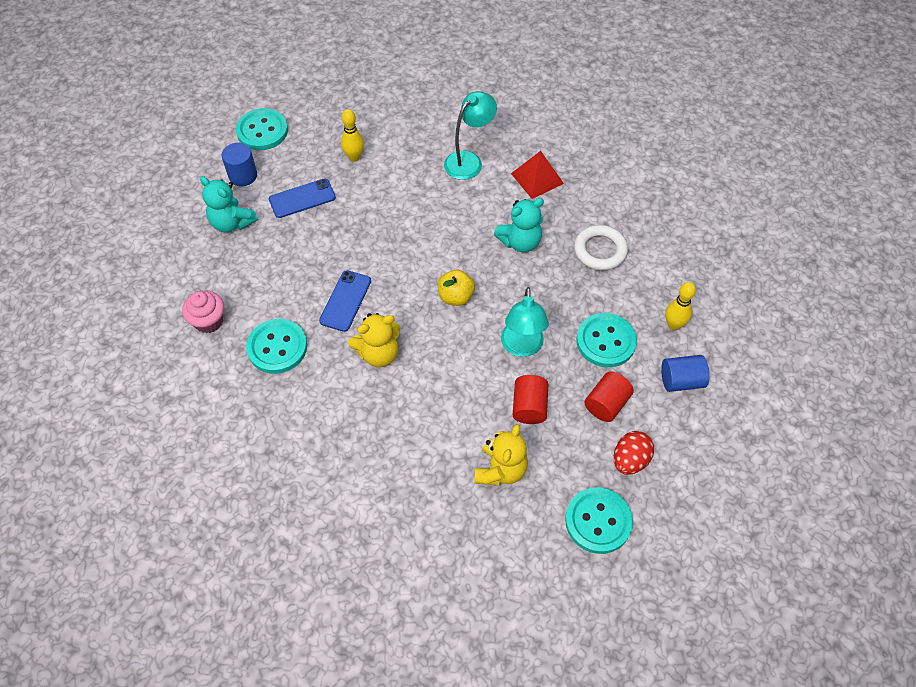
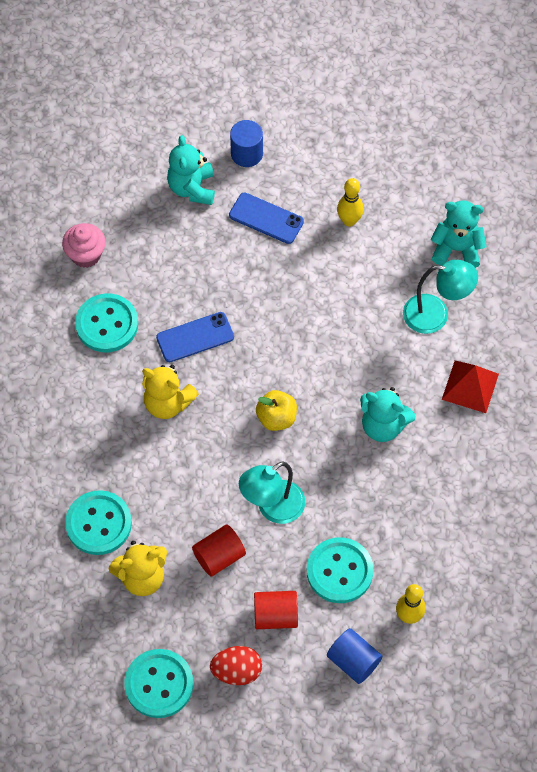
camera: 50 degrees right, 5 degrees up
turquoise button [236,108,288,150] -> turquoise button moved to [65,490,132,555]
white ring [574,225,628,271] -> none
none -> turquoise teddy bear [431,200,486,268]

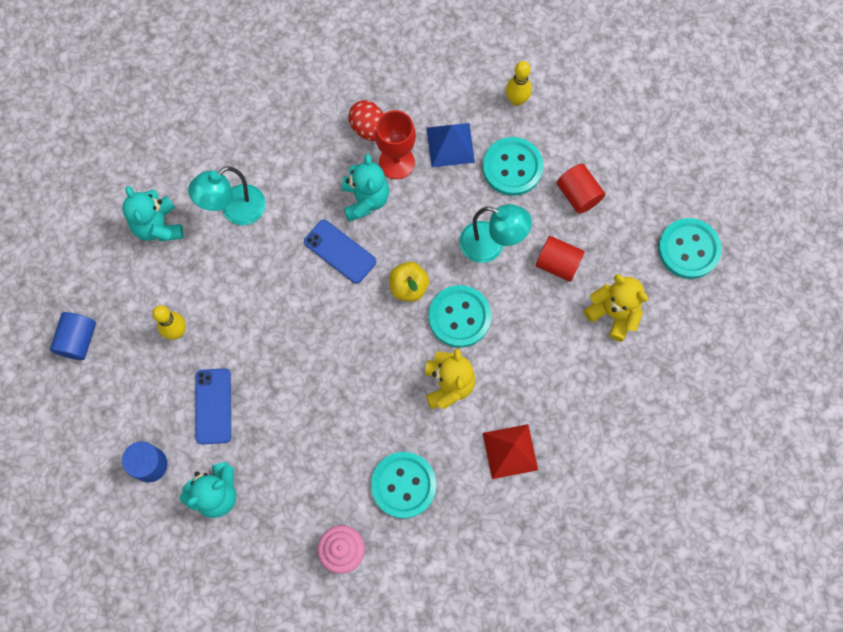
camera: 120 degrees left, 10 degrees up
turquoise button [65,490,132,555] -> turquoise button moved to [428,285,491,348]
blue phone [156,312,234,362] -> blue phone moved to [304,220,376,284]
red egg [210,646,262,685] -> red egg moved to [348,100,383,141]
blue cylinder [327,628,382,684] -> blue cylinder moved to [50,312,96,360]
turquoise lamp [403,260,478,334] -> turquoise lamp turned 105 degrees counterclockwise [188,166,266,225]
red pyramid [442,360,499,413] -> red pyramid moved to [483,424,538,479]
none -> red goblet [375,110,416,179]
none -> blue pyramid [427,123,475,167]

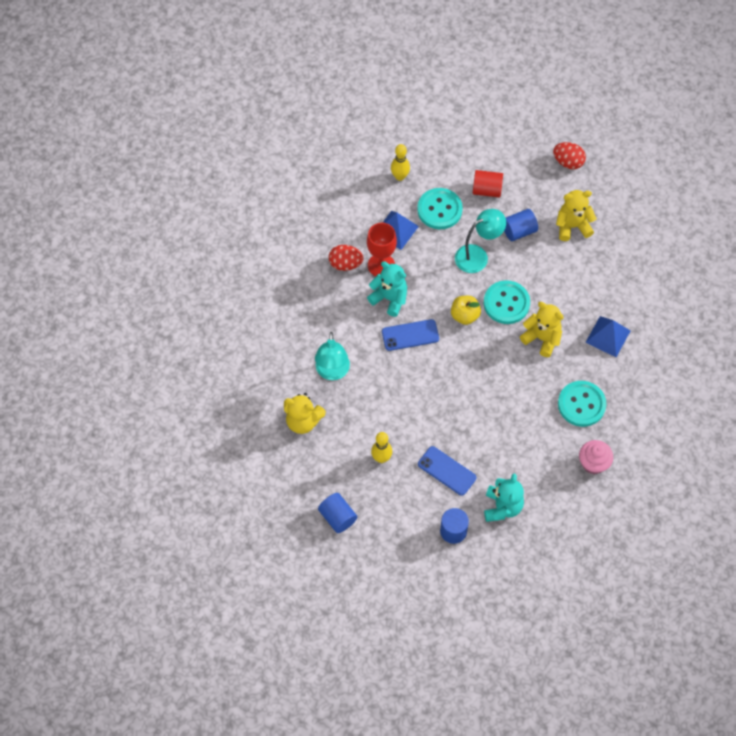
camera: 50 degrees left, 10 degrees down
turquoise teddy bear [122,186,183,241] -> yellow teddy bear [284,393,326,434]
red pyramid [483,424,538,479] -> blue pyramid [585,316,630,357]
red cylinder [536,236,585,282] -> blue cylinder [504,209,538,241]
turquoise button [658,218,722,279] -> red egg [553,142,586,169]

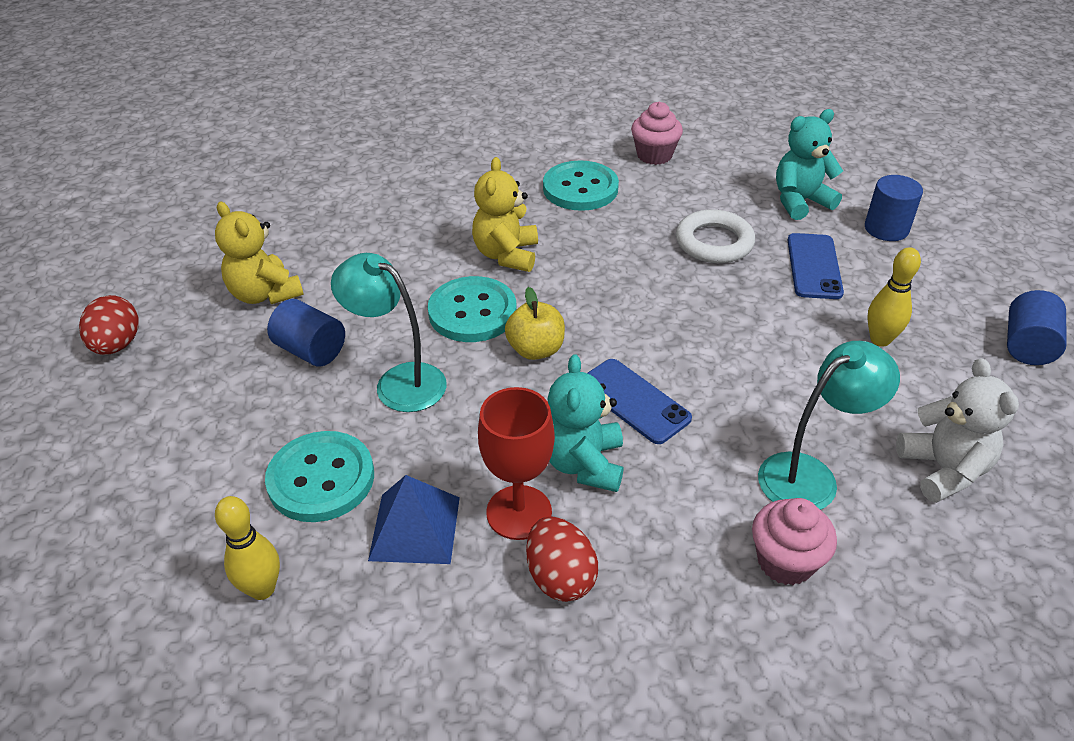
camera: 120 degrees left, 20 degrees down
yellow teddy bear [284,393,326,434] -> white teddy bear [896,358,1019,503]
red cylinder [473,170,503,197] -> none
blue pyramid [585,316,630,357] -> none
none -> white ring [676,209,755,263]
none -> pink cupcake [752,498,837,585]

